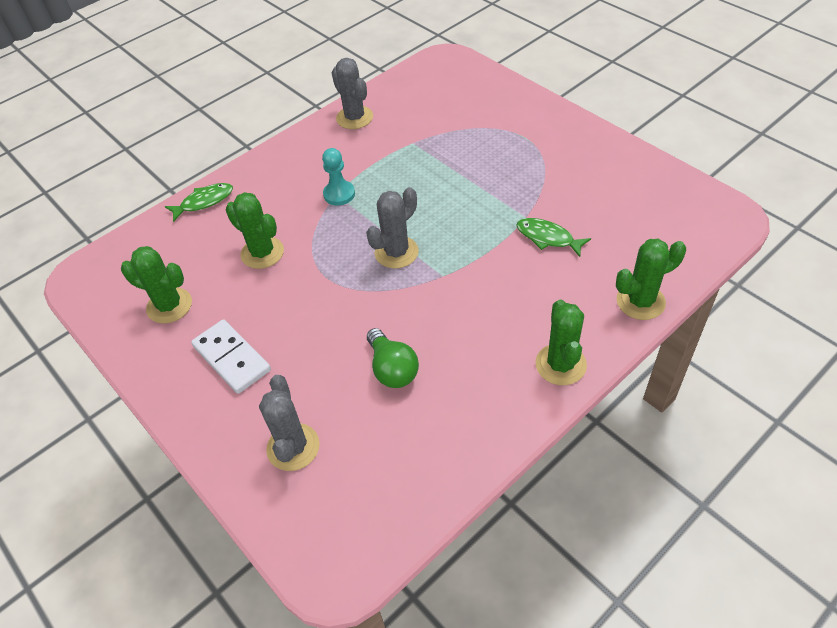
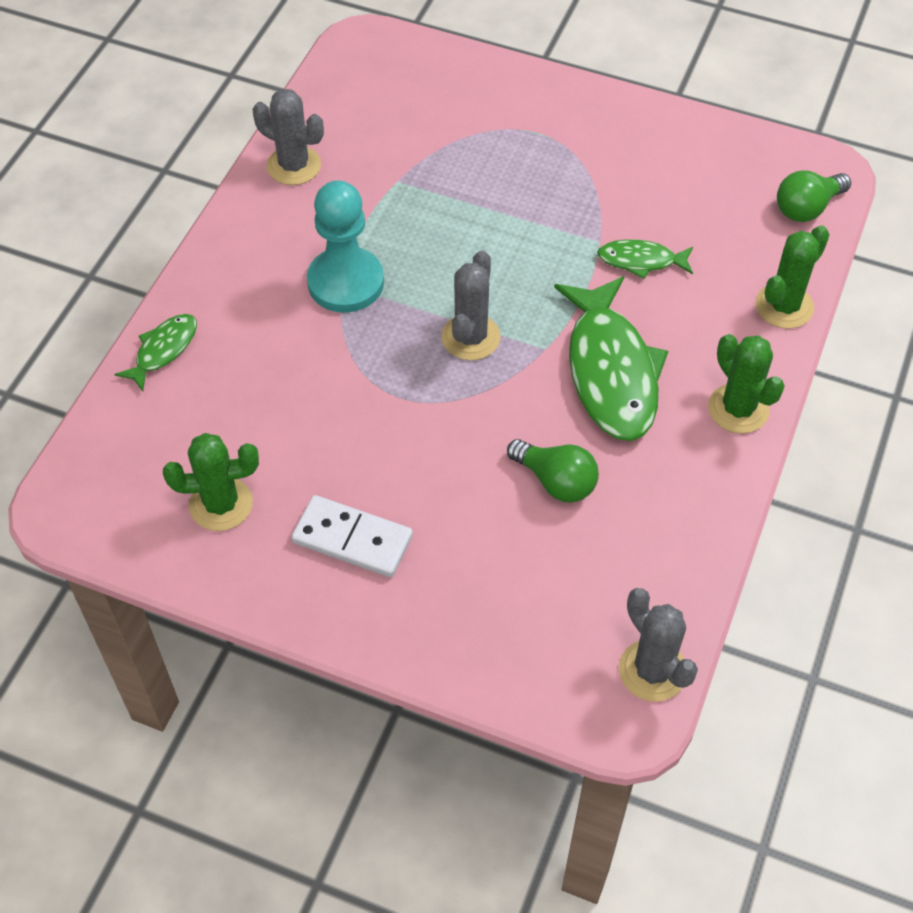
camera: 30 degrees left, 5 degrees up
green cactus [226,192,284,269] -> none
grey cactus [259,375,320,471] -> grey cactus moved to [619,588,698,702]
turquoise pawn [322,148,355,205] -> turquoise pawn [307,180,384,313], size x1.71
none -> green fish [554,276,668,441]
none -> green light bulb [777,170,851,222]

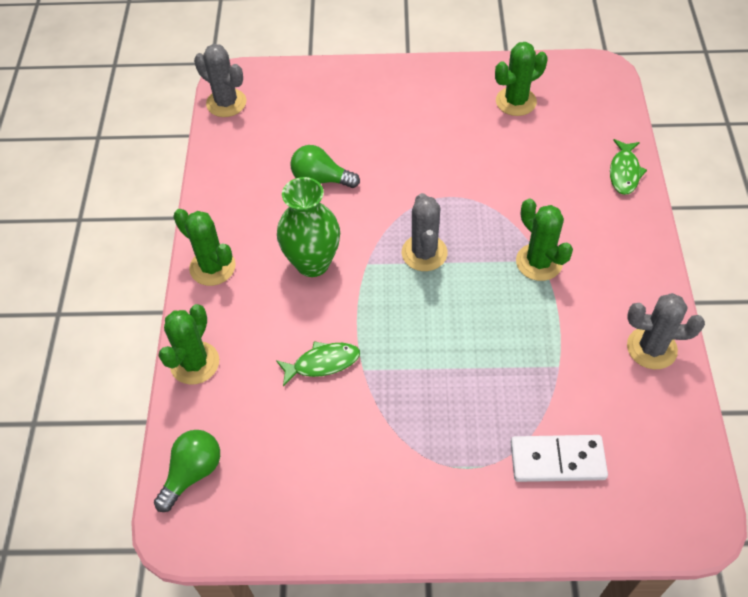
camera: 160 degrees right, 0 degrees up
white domino [291,495,413,577] -> white domino moved to [511,435,608,482]
turquoise pawn [307,180,384,313] -> green cactus [516,199,573,281]
green fish [554,276,668,441] -> green vase [277,177,340,277]

